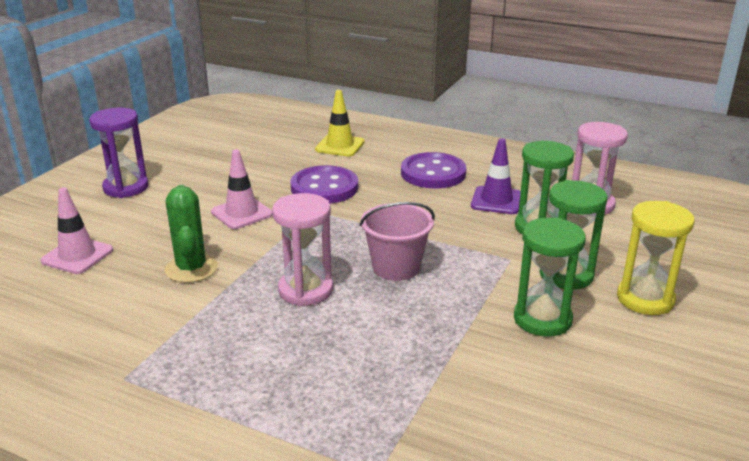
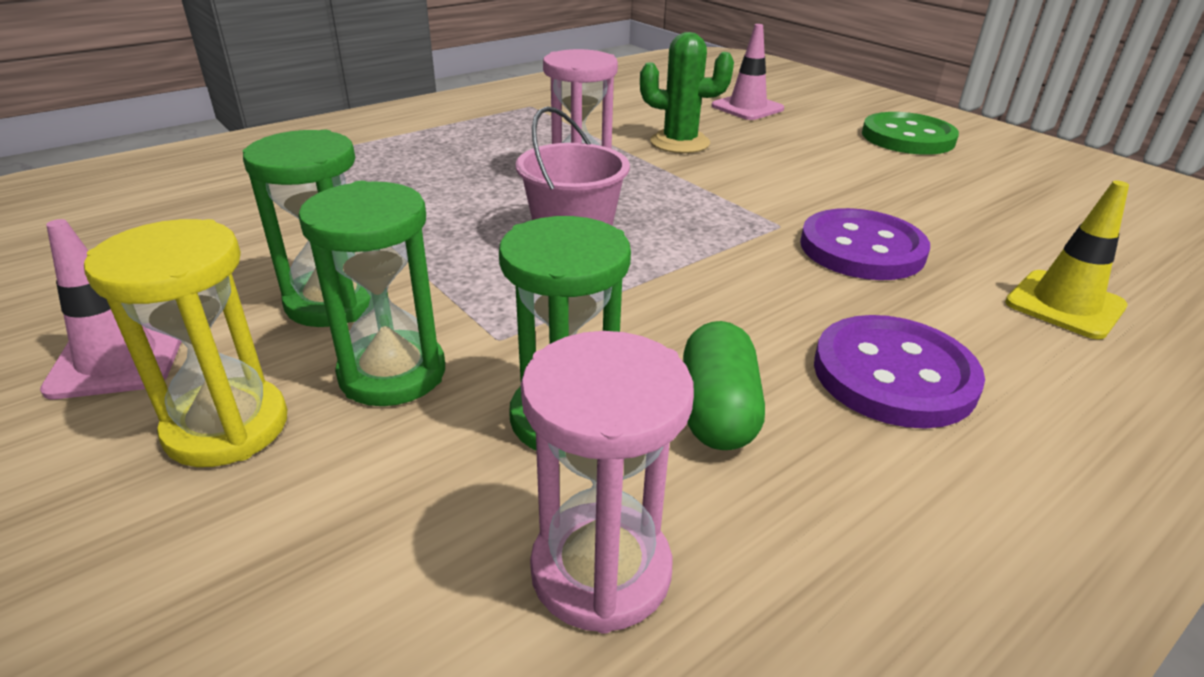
camera: 115 degrees right, 5 degrees up
purple hourglass [89,107,149,198] -> green button [862,112,959,155]
pink traffic cone [211,149,273,229] -> pink traffic cone moved to [40,219,181,399]
purple traffic cone [471,138,521,214] -> green capsule [683,321,765,450]

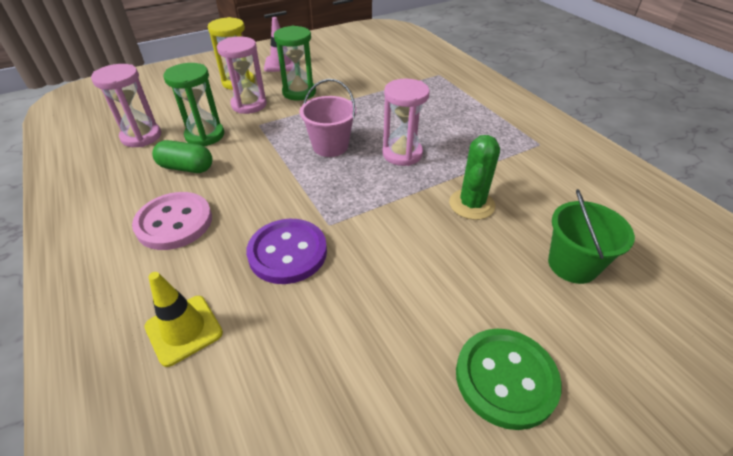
camera: 100 degrees right, 10 degrees up
green hourglass [298,181,445,406] -> pink hourglass [217,37,267,114]
pink traffic cone [712,24,784,120] -> green bucket [548,189,635,284]
purple button [814,315,985,429] -> pink button [132,192,212,250]

